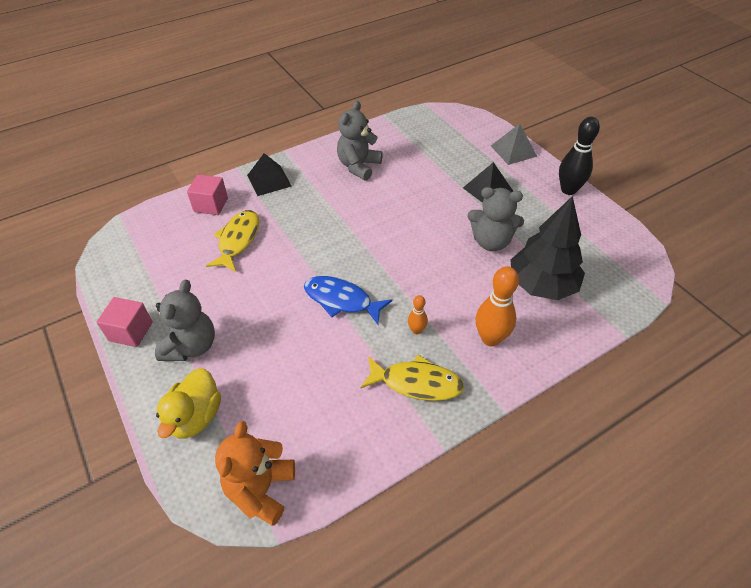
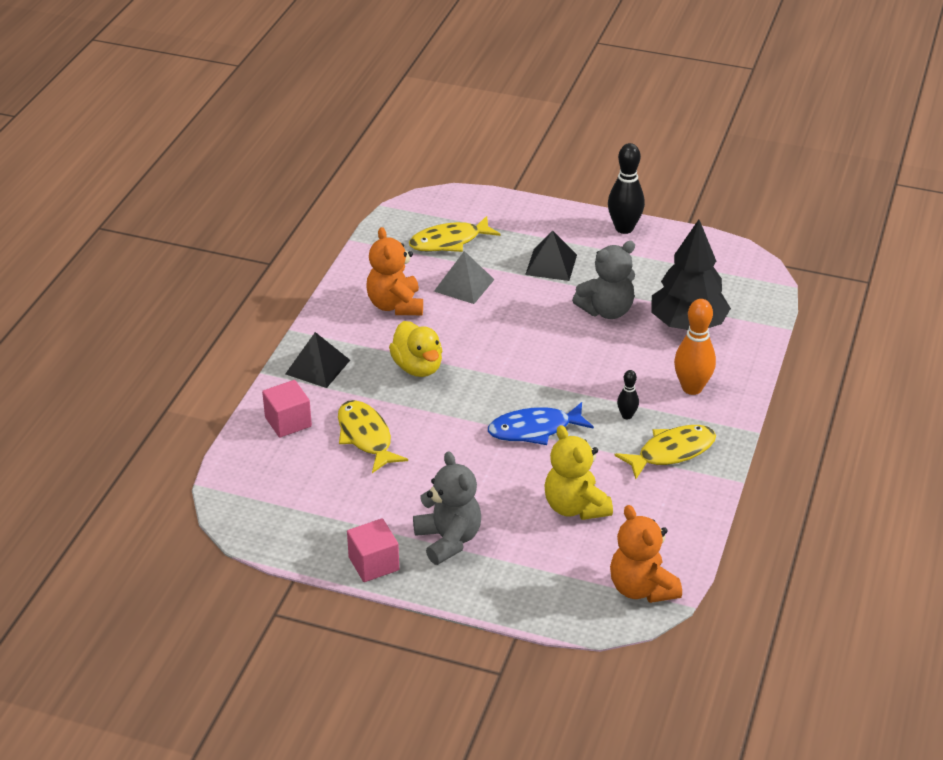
camera: 40 degrees left, 10 degrees down
yellow duck [156,368,221,439] -> yellow duck moved to [389,321,442,377]
grey teddy bear [337,101,383,181] -> orange teddy bear [366,227,423,315]
orange bowling pin [408,295,428,334] -> black bowling pin [617,370,639,419]
grey pyramid [491,124,537,165] -> grey pyramid moved to [434,251,495,304]
none -> yellow fish [409,216,501,252]
none -> yellow teddy bear [545,425,613,520]

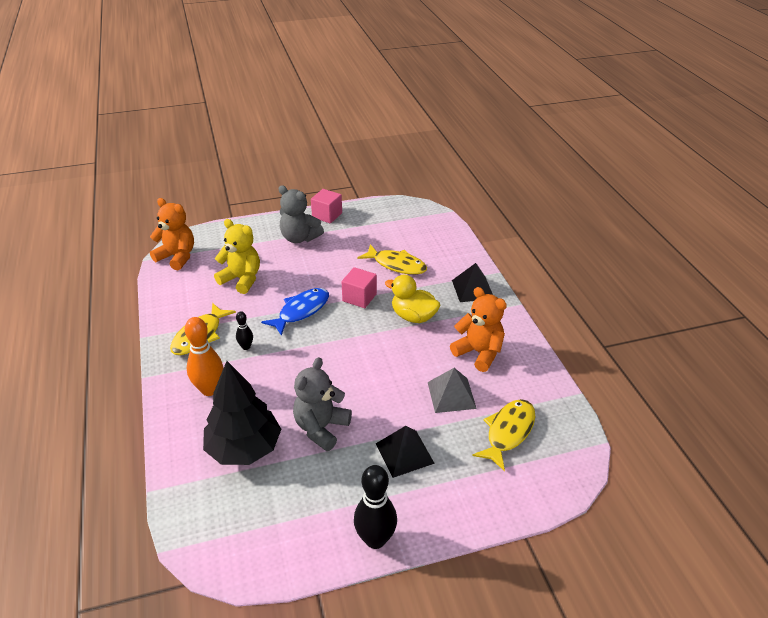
camera: 145 degrees right, 0 degrees up
pink cube [262,380,312,438] -> pink cube moved to [342,267,377,308]

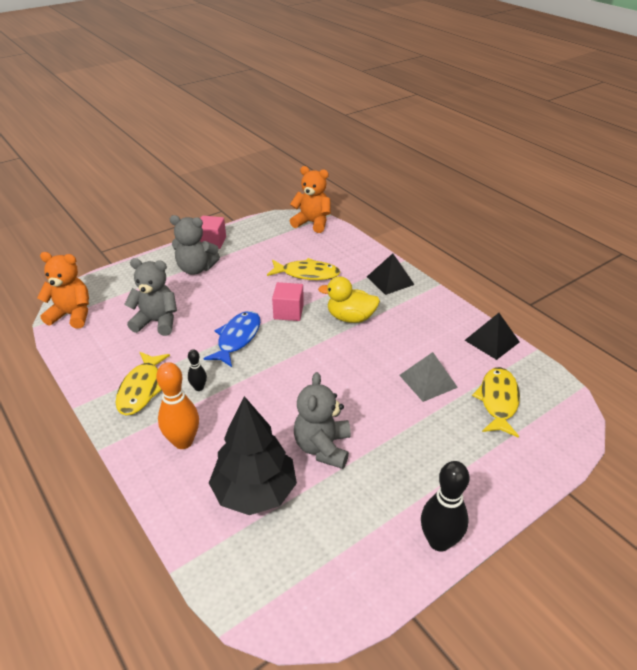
camera: 20 degrees left, 0 degrees up
yellow teddy bear [214,219,260,294] -> grey teddy bear [124,258,177,336]
black pyramid [376,426,435,478] -> black pyramid moved to [464,313,519,360]
orange teddy bear [450,287,507,372] -> orange teddy bear moved to [290,166,331,233]

